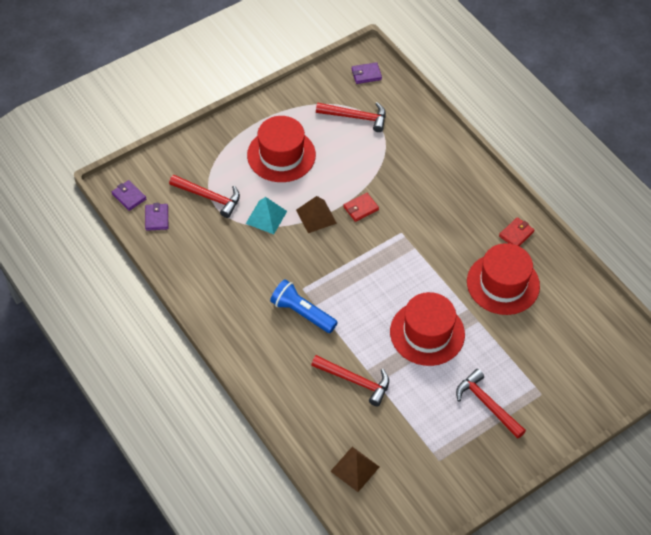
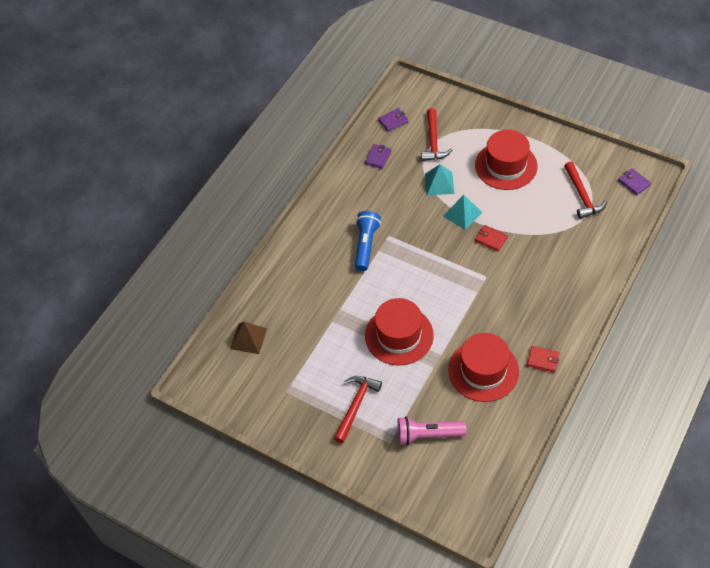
camera: 70 degrees right, 0 degrees up
purple wallet [112,180,146,211] -> purple wallet moved to [365,144,391,169]
brown pyramid [296,196,337,233] -> turquoise pyramid [443,195,482,230]
red hammer [311,355,389,406] -> none
none -> pink flashlight [397,416,466,445]

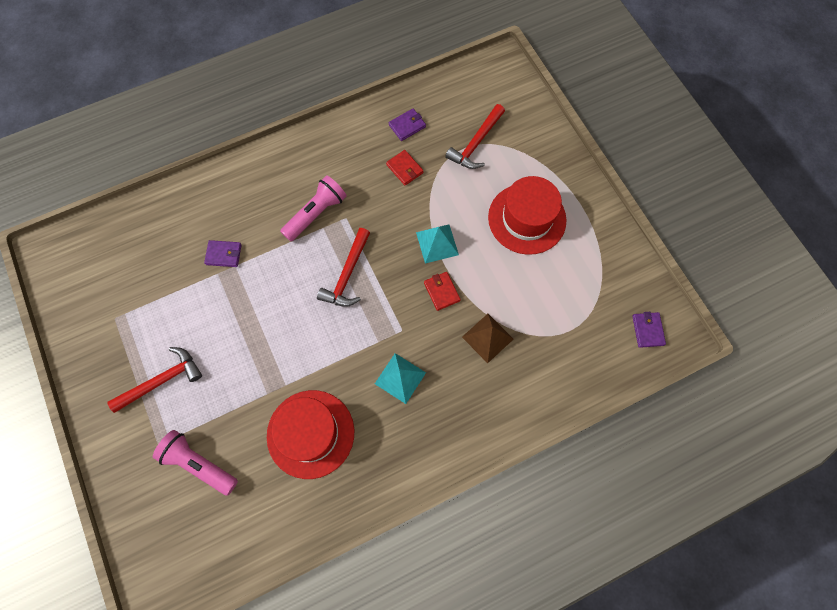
camera: 30 degrees right, 15 degrees up
brown pyramid [230,322,267,354] -> brown pyramid moved to [462,314,513,363]
blue flashlight [355,211,381,271] -> pink flashlight [280,175,347,241]
red hat [365,298,434,366] -> none
purple wallet [378,108,408,132] -> purple wallet moved to [204,240,242,267]
turquoise pyramid [425,164,455,196] -> turquoise pyramid moved to [375,353,426,404]
red wallet [527,346,560,373] -> red wallet moved to [386,150,424,185]
red hammer [564,161,607,219] -> red hammer moved to [317,228,370,307]

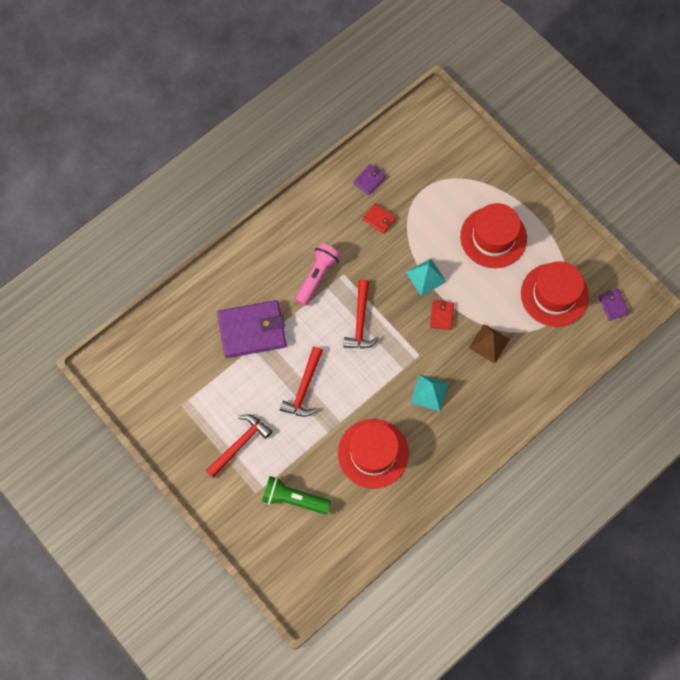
camera: 15 degrees left, 0 degrees up
pink flashlight [153,430,238,496] -> green flashlight [262,476,331,514]
purple wallet [204,240,242,267] -> purple wallet [217,300,287,358], size x2.22
red wallet [424,272,461,311] -> red wallet turned 45 degrees clockwise [430,300,454,330]
red hammer [445,104,505,169] -> red hammer moved to [280,347,323,417]
none -> red hat [521,261,589,327]

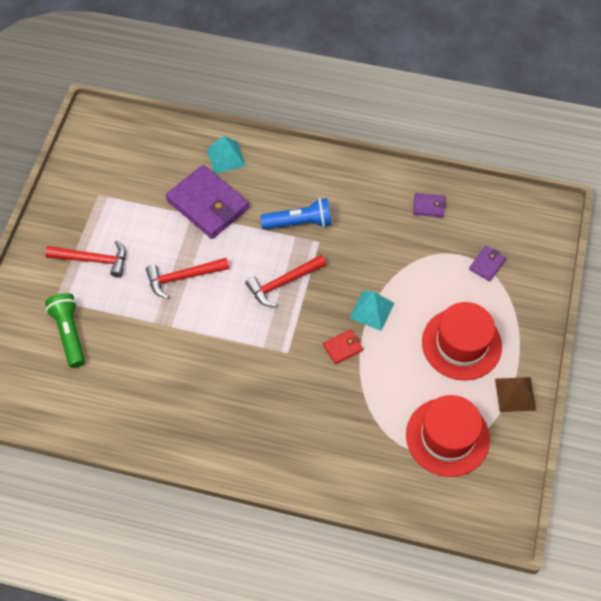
camera: 55 degrees right, 10 degrees down
pink flashlight [295,243,341,306] -> blue flashlight [260,198,331,230]
red hat [338,419,409,489] -> none
red wallet [363,203,396,234] -> none
turquoise pyramid [411,374,449,412] -> turquoise pyramid moved to [207,136,246,174]
brown pyramid [469,324,510,364] -> brown pyramid moved to [495,377,536,412]
purple wallet [598,289,629,321] -> purple wallet moved to [469,246,506,281]

